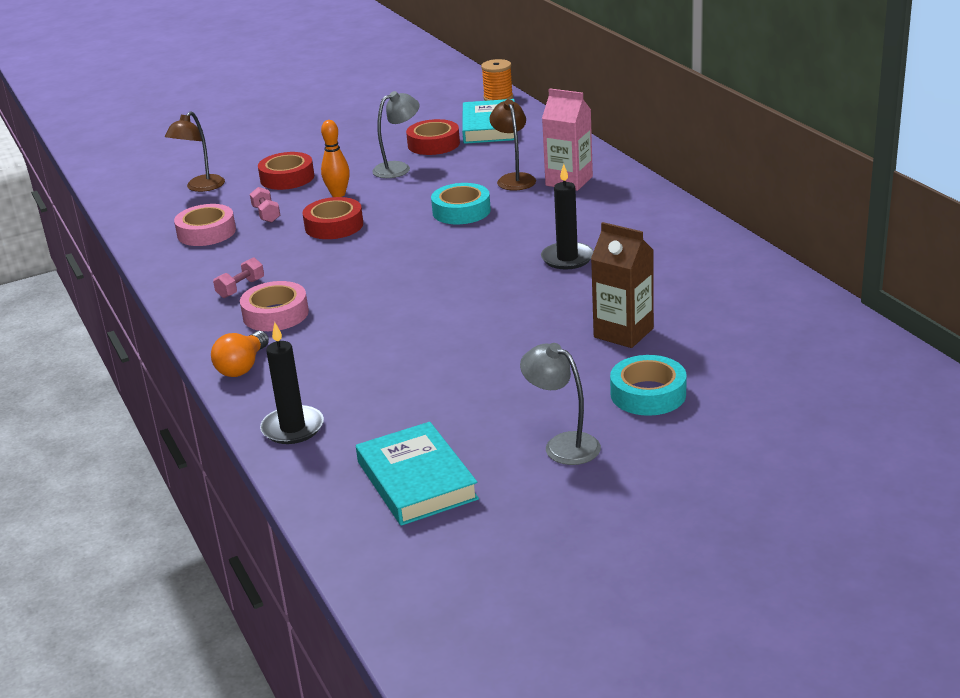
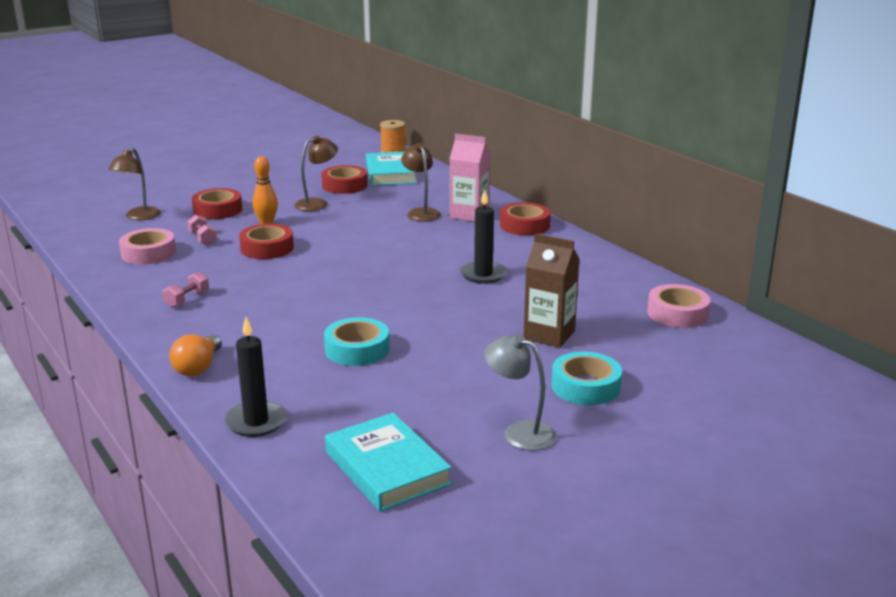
camera: 10 degrees left, 5 degrees down
pink tape [240,281,309,331] -> pink tape moved to [647,284,711,328]
grey lamp [372,91,420,178] -> brown lamp [294,135,338,211]
turquoise tape [431,183,491,224] -> turquoise tape moved to [324,317,390,366]
none -> red tape [500,202,551,235]

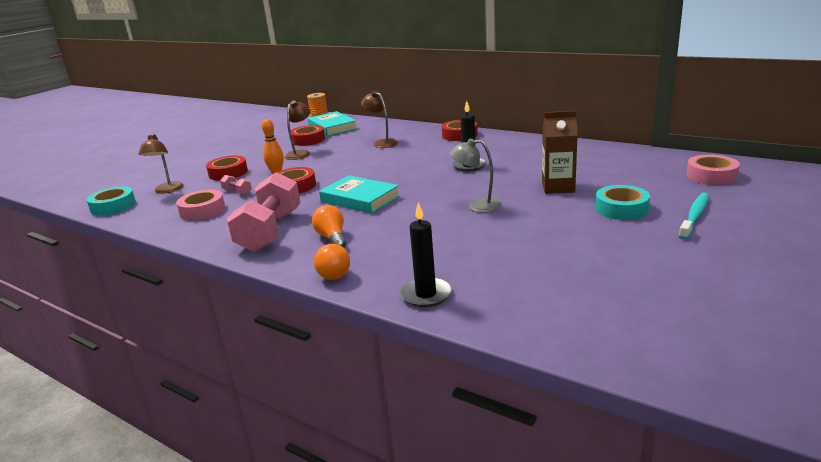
camera: 20 degrees left, 0 degrees up
pink dumbbell [163,271,209,308] -> pink dumbbell [227,172,300,252], size x2.45
turquoise tape [324,317,390,366] -> turquoise tape moved to [87,186,136,216]
turquoise book [325,413,452,512] -> turquoise book moved to [319,175,400,214]
pink carton [449,134,490,222] -> none
grey lamp [484,334,556,451] -> grey lamp moved to [450,138,502,213]
pink tape [647,284,711,328] -> pink tape moved to [686,155,740,185]
none -> orange light bulb [312,205,346,248]
none -> turquoise toothbrush [679,193,709,240]

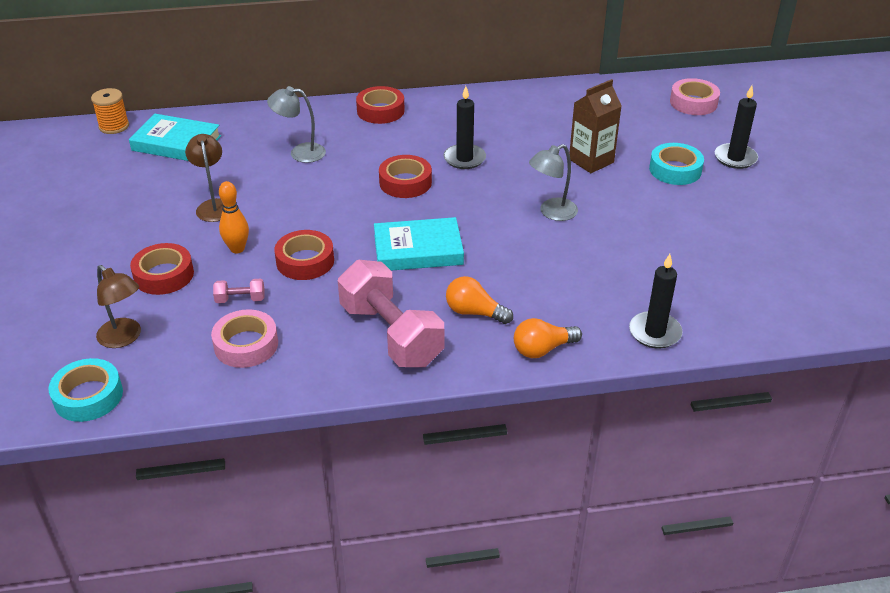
camera: 45 degrees left, 15 degrees up
red tape [291,125,325,146] -> red tape moved to [379,155,432,198]
orange light bulb [314,244,350,280] -> orange light bulb turned 120 degrees clockwise [514,318,582,358]
brown lamp [361,91,398,148] -> grey lamp [267,86,326,163]
turquoise toothbrush [679,193,709,240] -> black candle [715,85,758,169]

